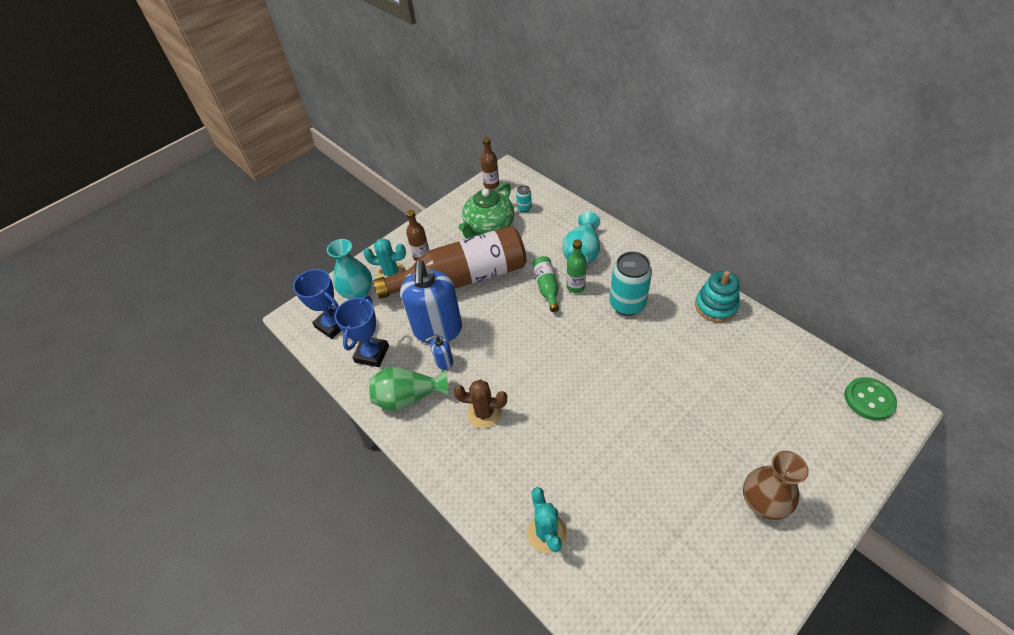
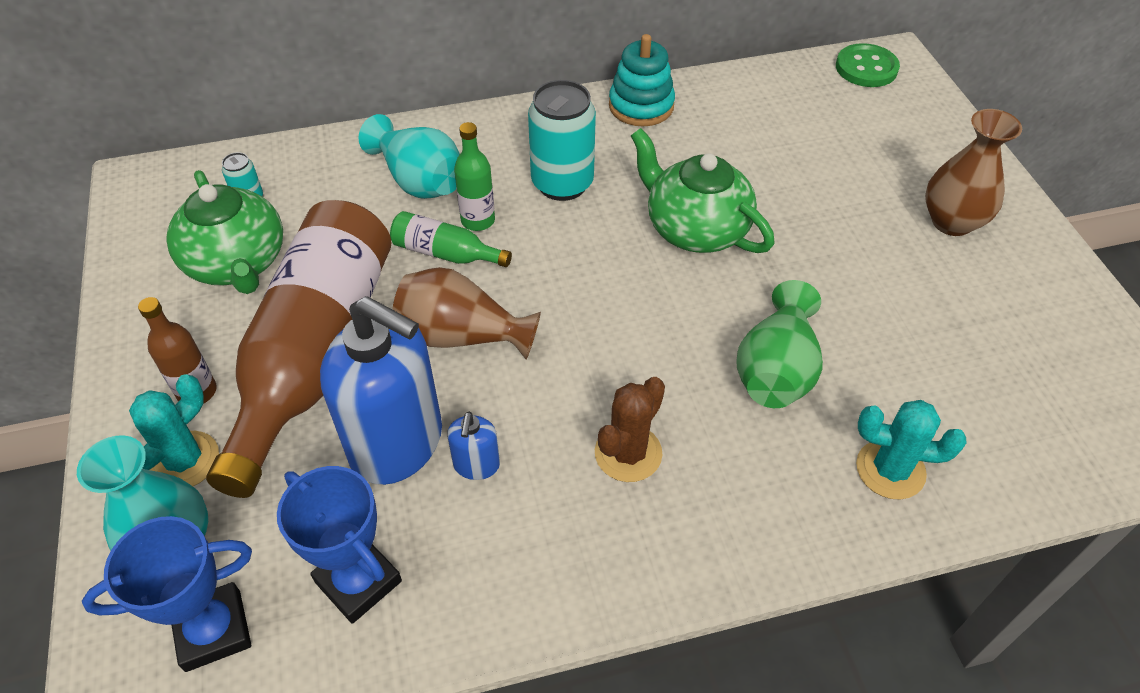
camera: 65 degrees left, 0 degrees up
green vase [369,366,448,411] -> green vase moved to [736,280,823,408]
brown bottle [480,137,499,189] -> none
none -> brown vase [392,267,541,360]
none -> green teapot [631,128,774,253]

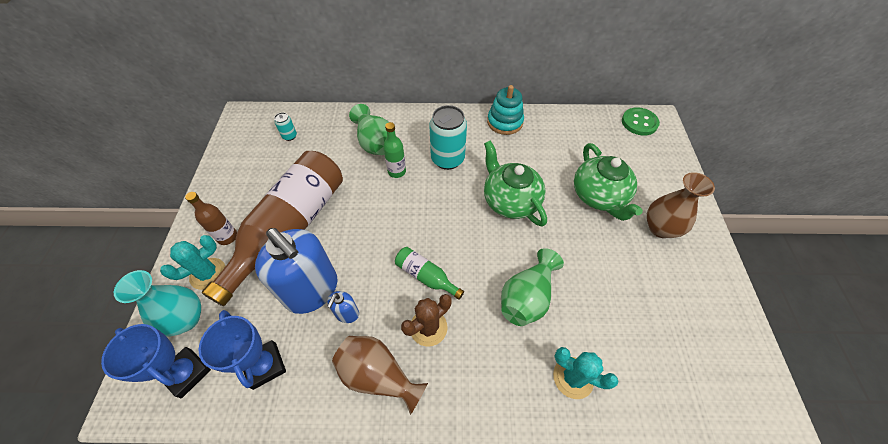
camera: 15 degrees right, 5 degrees up
blue trophy [82,516,252,672] -> blue trophy turned 45 degrees clockwise [101,324,211,398]
green teapot [167,170,283,294] -> green teapot moved to [574,143,643,221]
turquoise vase [359,114,460,199] -> green vase [349,104,389,155]
green bottle [390,211,512,267] -> green bottle moved to [395,247,464,300]
brown vase [392,267,541,360] -> brown vase moved to [332,336,428,415]

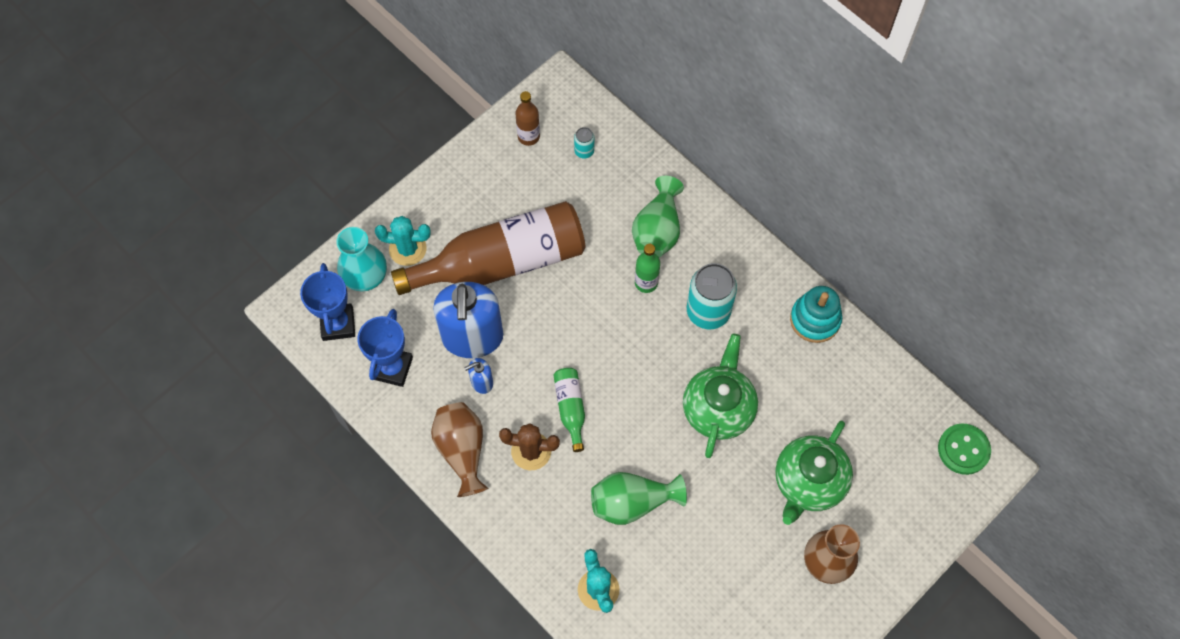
camera: 45 degrees right, 10 degrees up
brown bottle [185,192,237,245] -> brown bottle moved to [515,91,540,146]

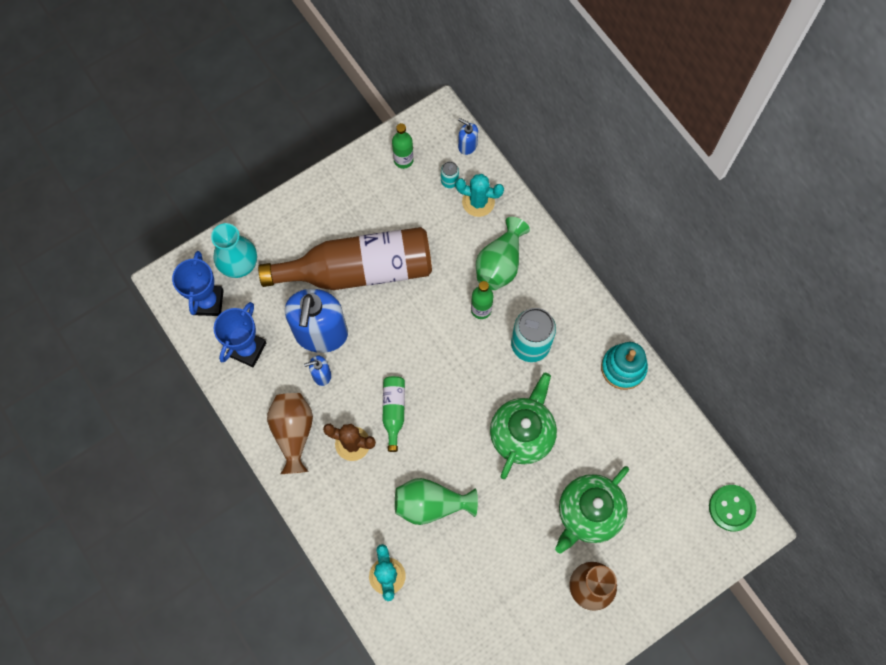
camera: 10 degrees right, 5 degrees up
turquoise cactus [375,216,431,266] -> turquoise cactus moved to [455,174,504,217]
brown bottle [515,91,540,146] -> green bottle [392,123,414,169]
none -> blue soap dispenser [458,118,478,155]

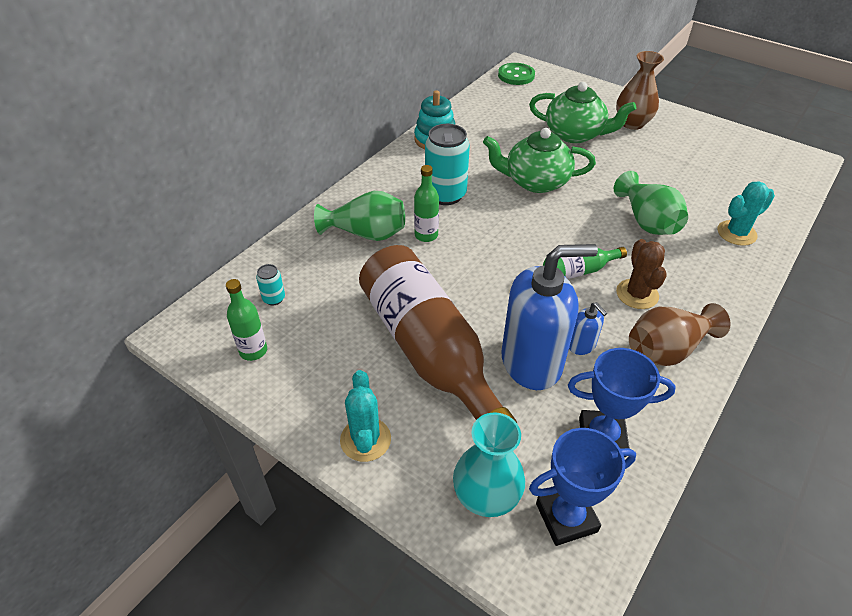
camera: 110 degrees left, 25 degrees down
turquoise cactus [455,174,504,217] -> turquoise cactus moved to [340,370,391,462]
blue soap dispenser [458,118,478,155] -> none

